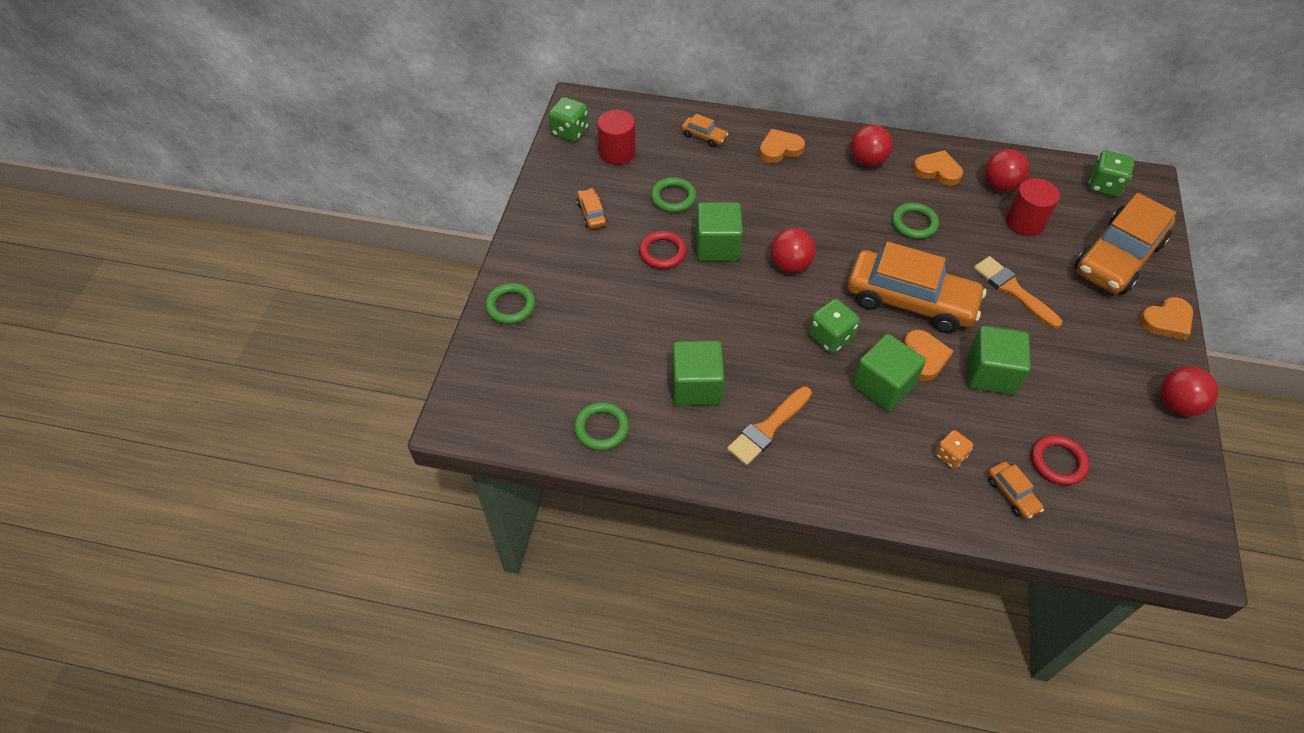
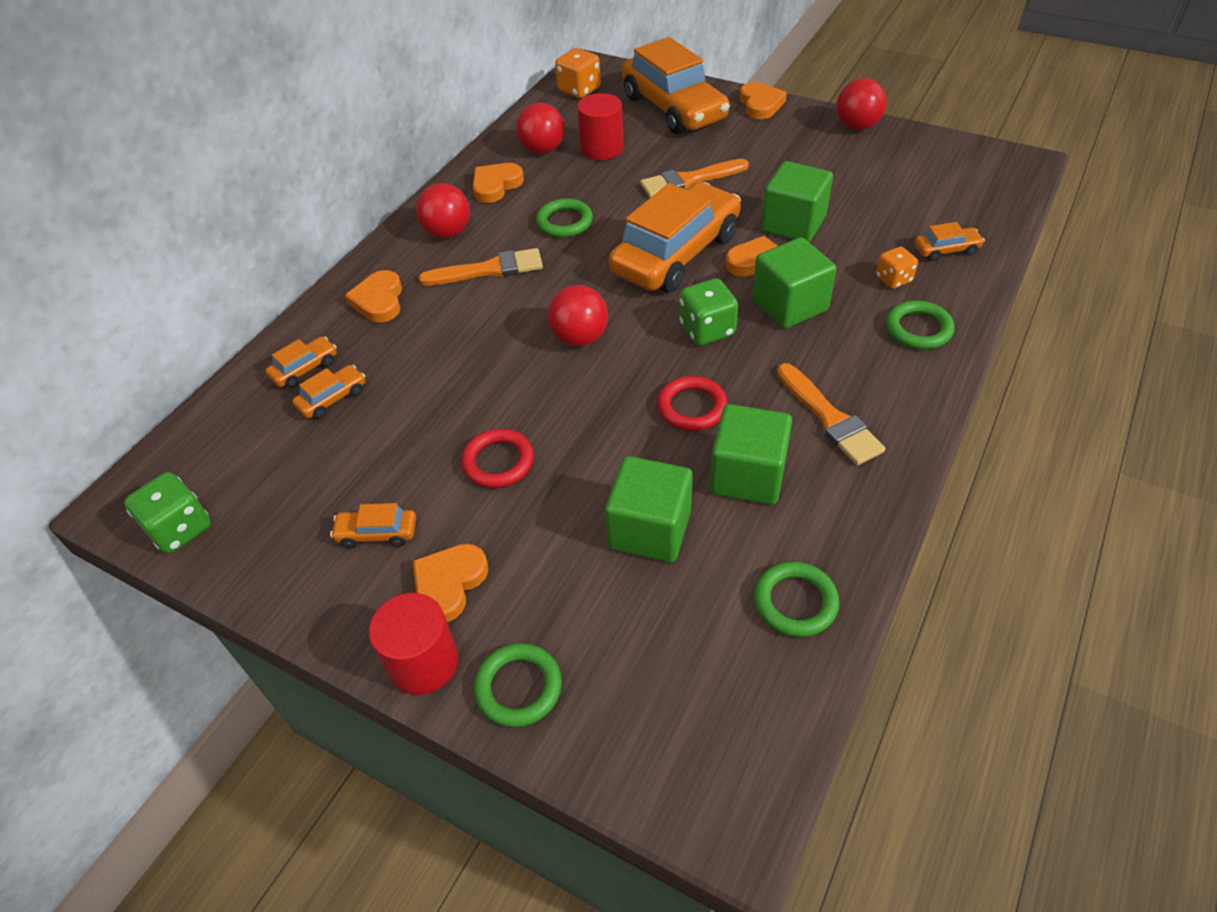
camera: 70 degrees left, 5 degrees down
red cylinder [597,110,636,165] -> red cylinder moved to [369,593,458,695]
green ring [651,177,696,212] -> green ring moved to [886,300,954,349]
green cube [696,202,743,261] -> green cube moved to [605,456,693,562]
red ring [1031,435,1090,486] -> red ring moved to [657,376,728,431]
green dice [1088,150,1134,197] -> orange dice [555,48,601,98]
none -> orange car [292,365,365,419]
none -> orange heart [413,544,488,622]
none -> orange brush [419,248,543,285]

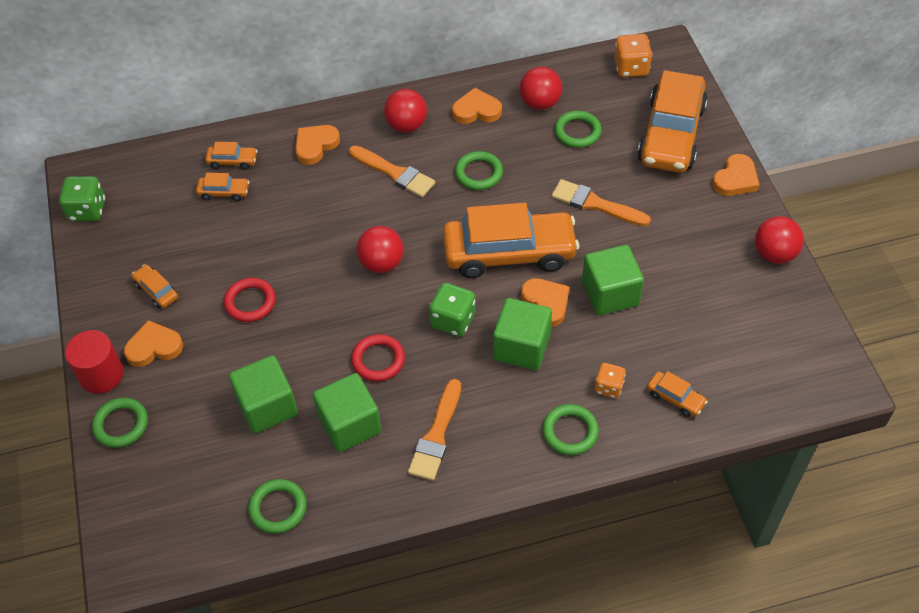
camera: 45 degrees right, 5 degrees up
red cylinder [577,93,624,160] -> green ring [554,111,602,148]

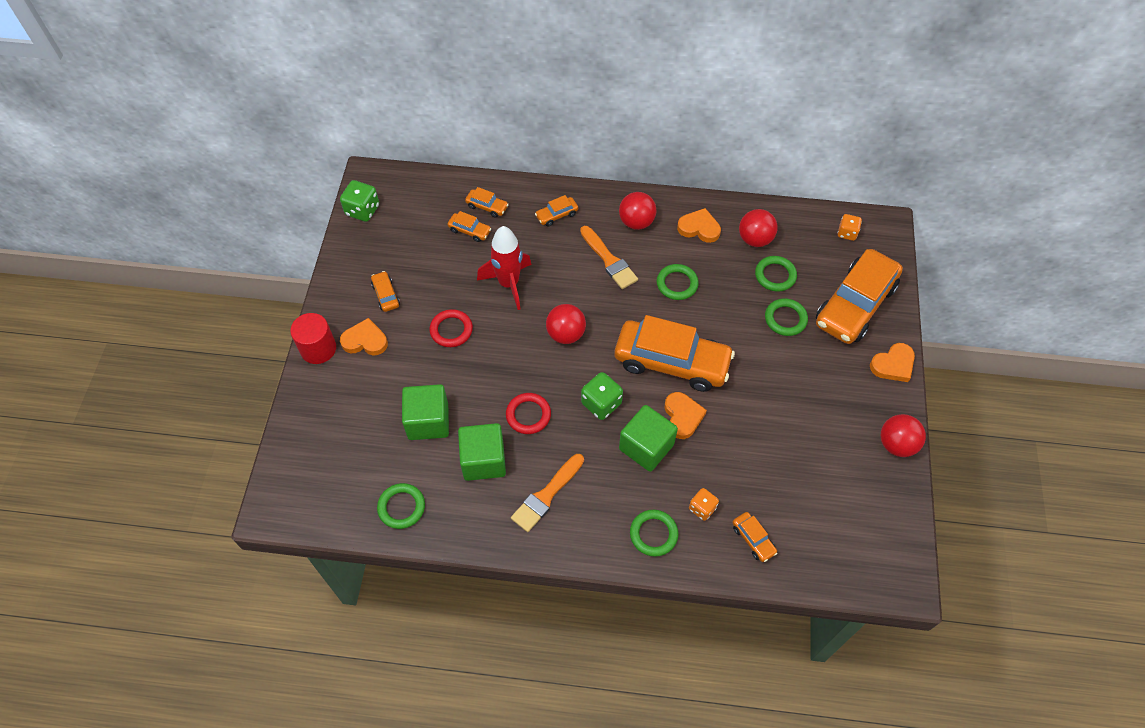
camera: 20 degrees right, 5 degrees up
green ring [92,397,148,448] -> green ring moved to [765,298,808,336]
orange heart [295,125,340,165] -> orange car [535,195,578,227]
orange brush [551,179,651,226] -> none
green cube [582,245,644,315] -> none
orange dice [614,34,652,77] -> orange dice [838,214,862,241], size x0.65
none -> red rocket [477,226,532,310]

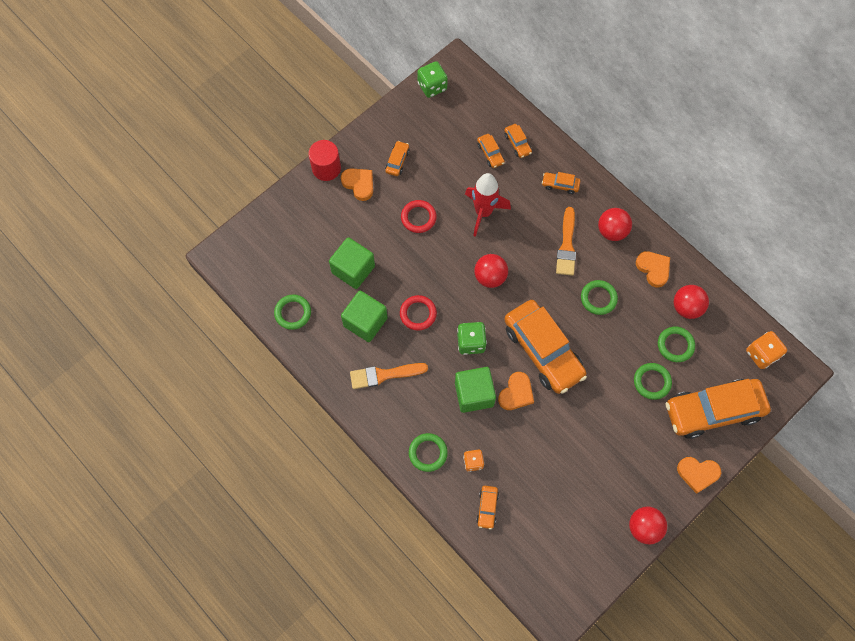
camera: 40 degrees right, 10 degrees up
orange dice [838,214,862,241] -> orange dice [746,331,787,369], size x1.53

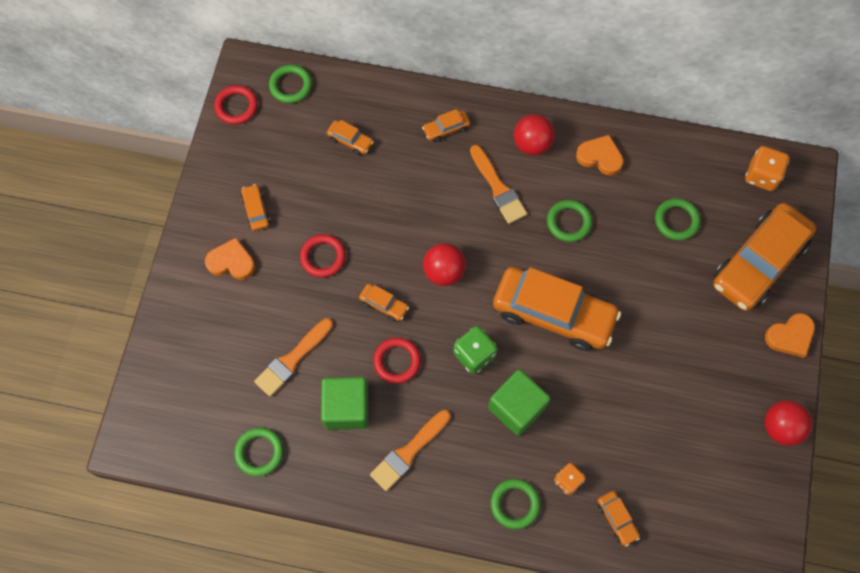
camera: 35 degrees left, 0 degrees up
red cylinder [309,140,341,181] -> none
green cube [329,237,375,289] -> orange brush [254,318,333,397]
green dice [417,61,448,98] -> red ring [214,85,258,125]
red rocket [465,173,511,237] -> none
orange heart [498,372,534,410] -> none
orange car [505,124,532,158] -> orange car moved to [359,284,409,321]
green ring [634,363,672,400] -> green ring moved to [269,64,312,103]
red ball [674,285,709,319] -> none

